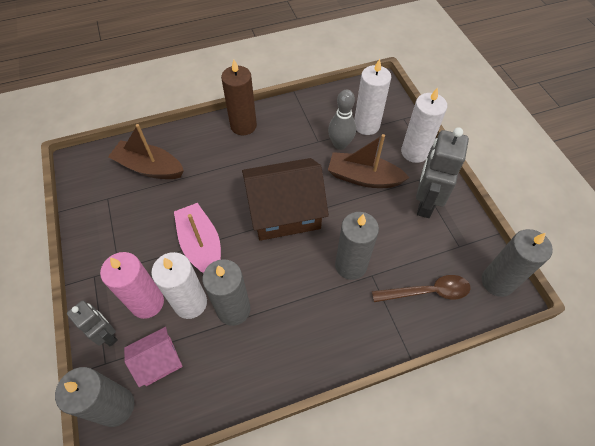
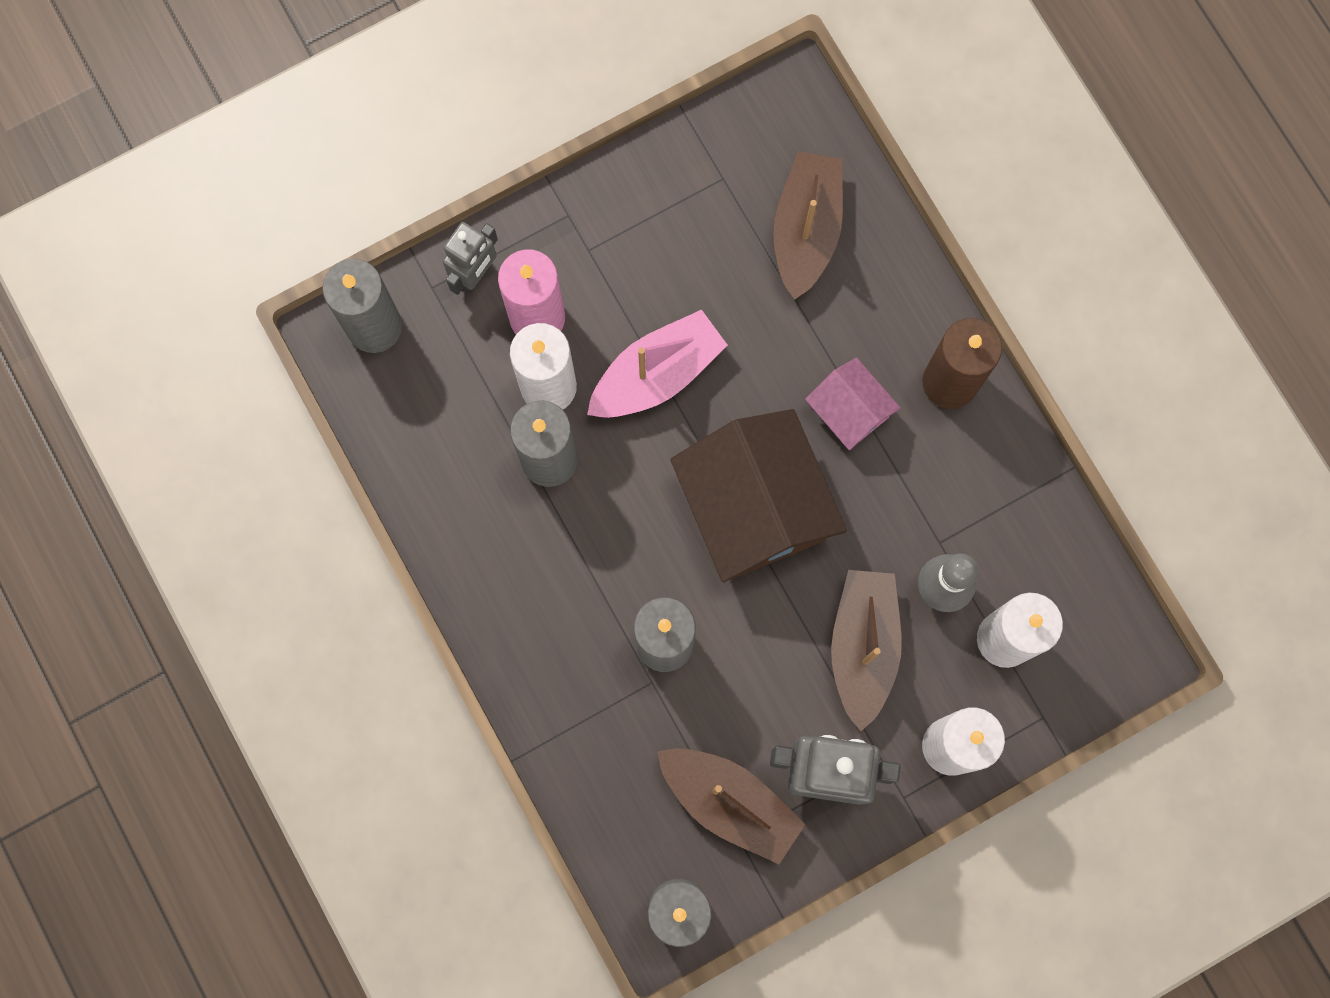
camera: 80 degrees right, 20 degrees up
pink house [124,327,182,387] -> pink house moved to [805,358,901,450]
brown spoon [372,275,471,302] -> none
none -> brown boat [657,748,806,864]

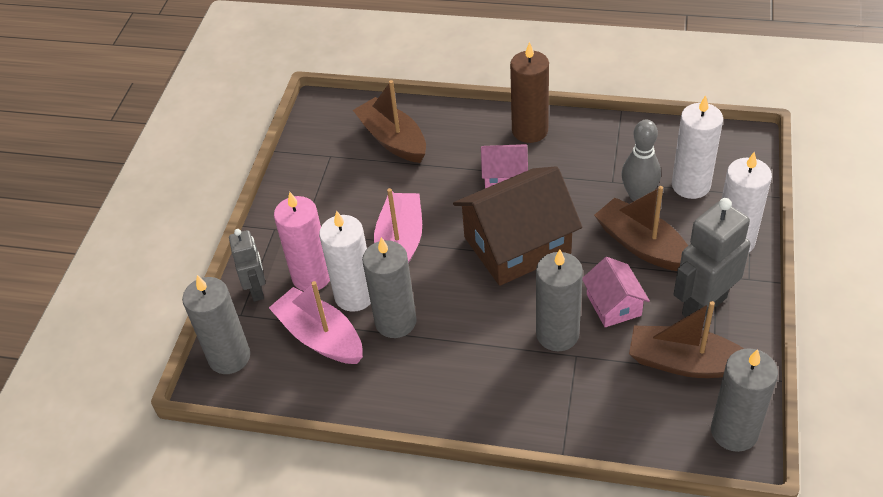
camera: 45 degrees left, 30 degrees down
brown boat [657,748,806,864] -> brown boat turned 150 degrees counterclockwise [629,301,744,378]
brown house [671,409,847,582] -> brown house turned 45 degrees counterclockwise [453,166,582,286]
none -> pink boat [269,281,363,364]
none -> pink house [582,257,650,327]

